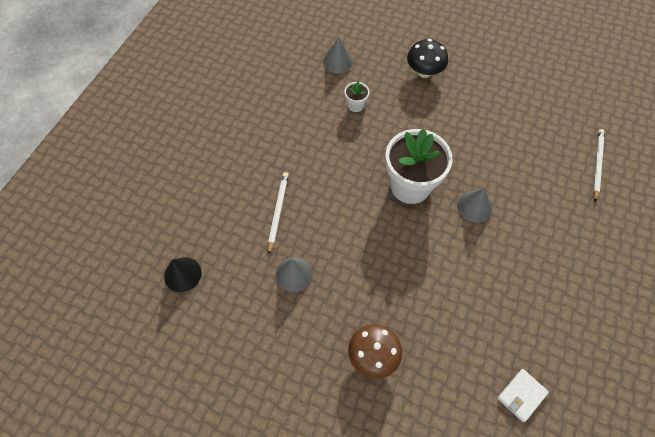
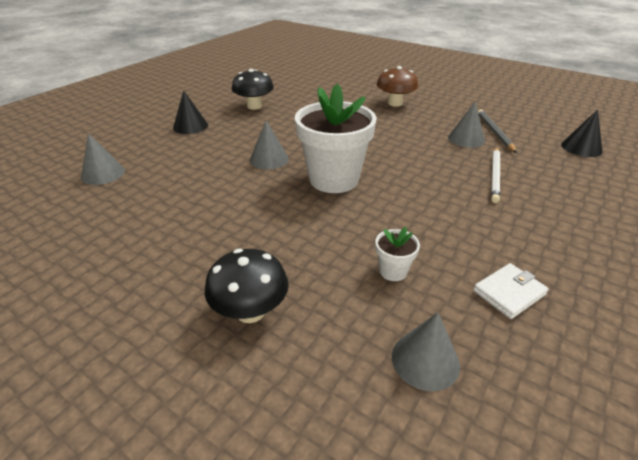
camera: 170 degrees left, 25 degrees down
white wallet [497,369,549,422] -> white wallet moved to [473,263,549,319]
white pencil [593,129,605,202] -> grey cone [81,133,125,185]
none -> black cone [173,90,208,134]
none -> black mushroom [232,69,274,110]
none -> grey pencil [478,109,517,153]

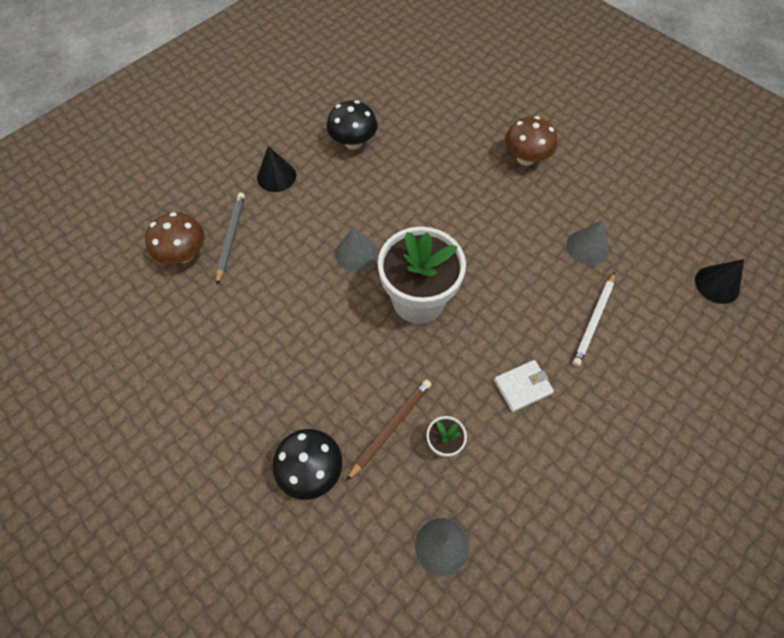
camera: 10 degrees right, 25 degrees up
grey cone [81,133,125,185] -> brown mushroom [145,212,205,264]
white wallet [473,263,549,319] -> white wallet moved to [494,360,554,412]
grey pencil [478,109,517,153] -> grey pencil moved to [216,193,245,284]
none -> brown pencil [346,379,432,481]

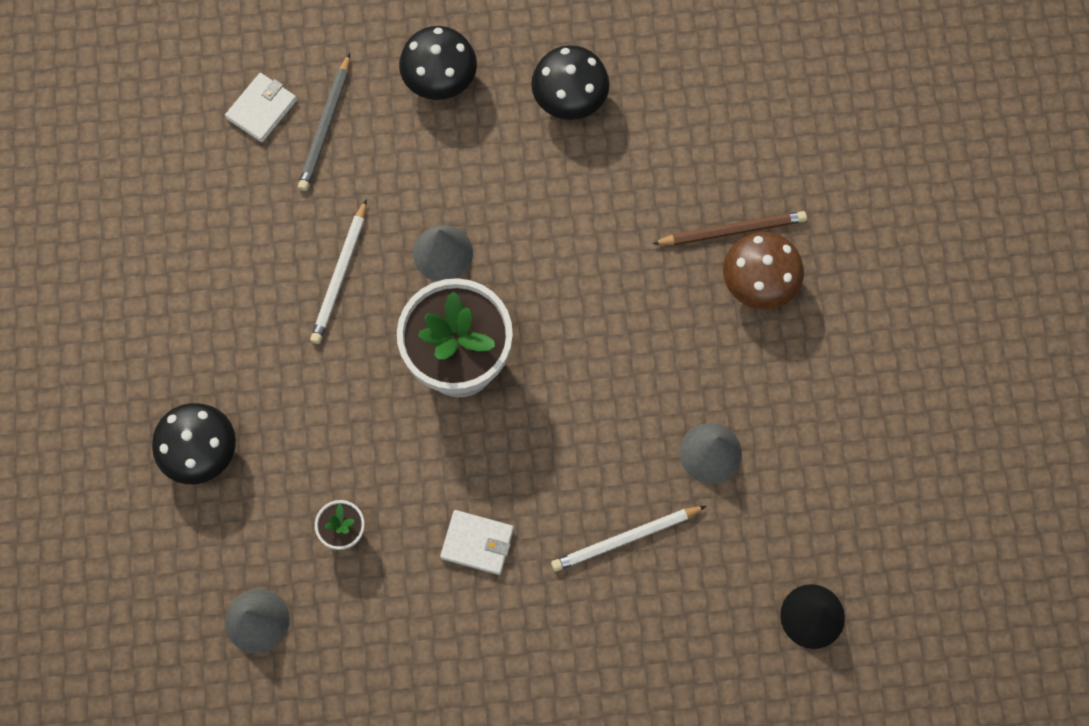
camera: 40 degrees right, 10 degrees up
brown mushroom [145,212,205,264] -> white wallet [225,73,297,142]
grey pencil [216,193,245,284] -> grey pencil turned 150 degrees clockwise [298,53,350,191]
black cone [257,146,296,192] -> black mushroom [399,26,477,100]
brown pencil [346,379,432,481] -> brown pencil moved to [652,211,807,245]
none -> white pencil [310,200,366,344]

